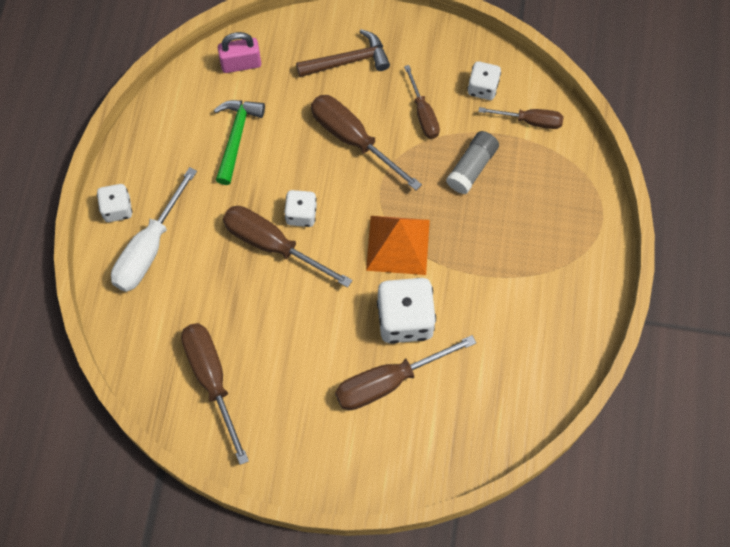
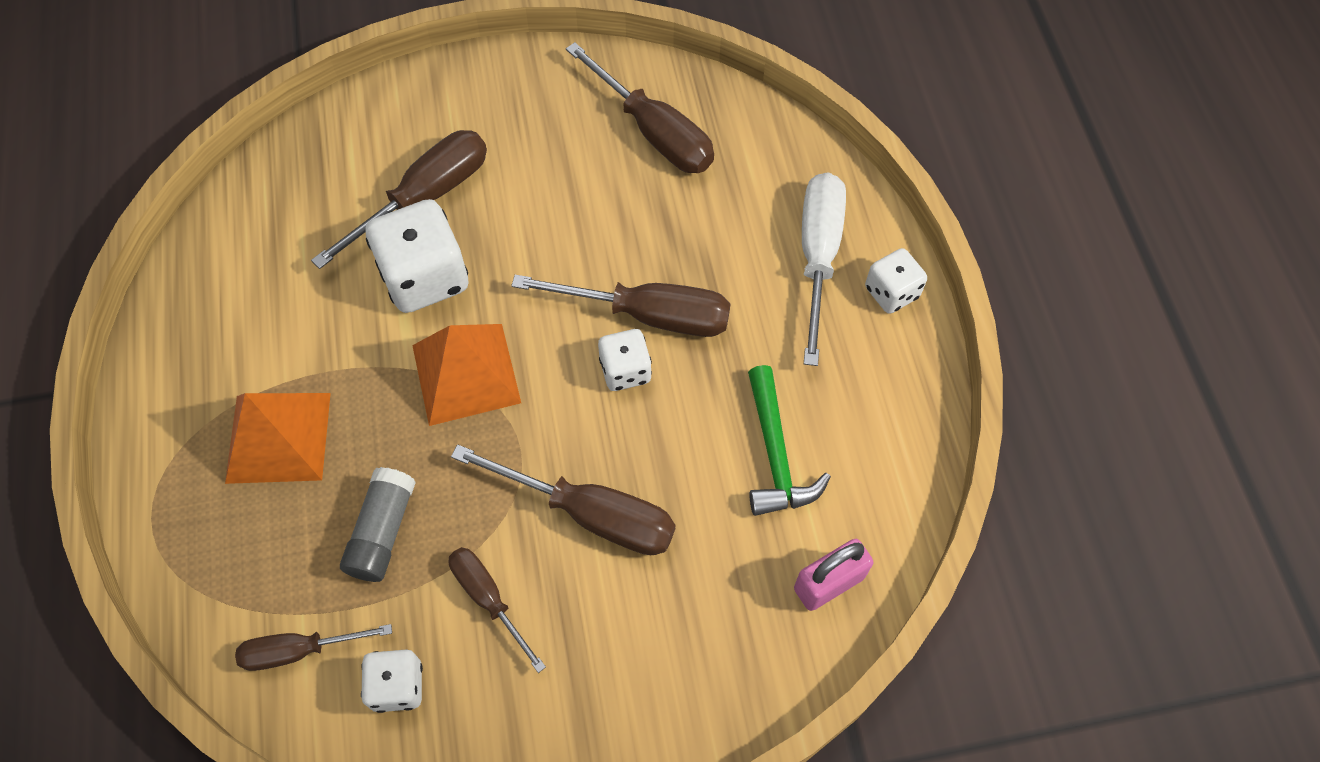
camera: 160 degrees right, 5 degrees down
brown hammer [296,29,390,77] -> none
none -> orange pyramid [225,393,331,484]

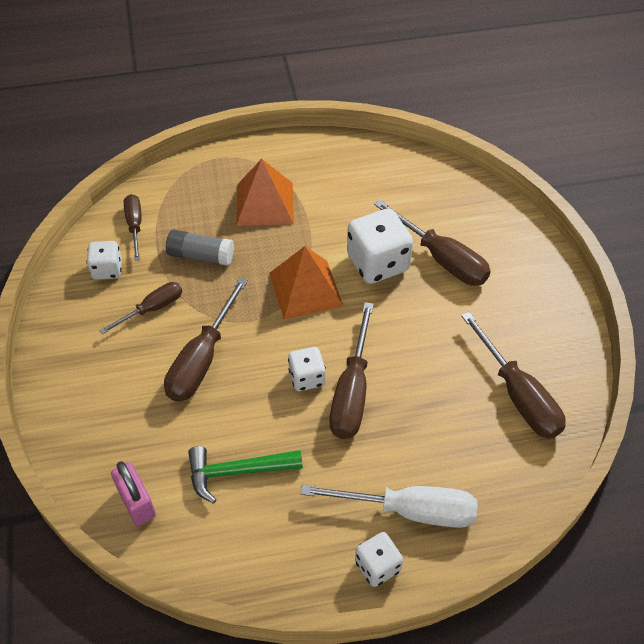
camera: 90 degrees right, 10 degrees down
brown screwdriver [566,42,714,173] -> brown screwdriver turned 75 degrees counterclockwise [461,312,566,439]

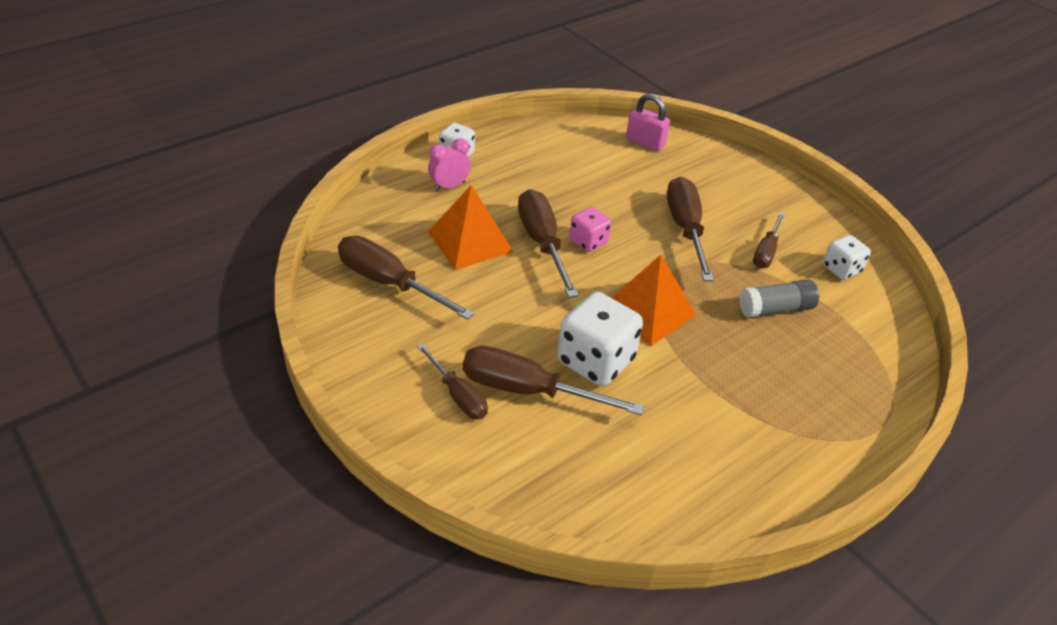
camera: 150 degrees right, 10 degrees down
brown screwdriver [124,194,142,261] -> brown screwdriver moved to [417,343,488,419]
green hammer [188,446,303,503] -> none
orange pyramid [236,159,294,226] -> orange pyramid moved to [428,185,513,270]
white dice [288,347,326,391] -> pink dice [569,207,611,252]
white screwdriver [301,484,478,528] -> pink clock [428,138,471,191]

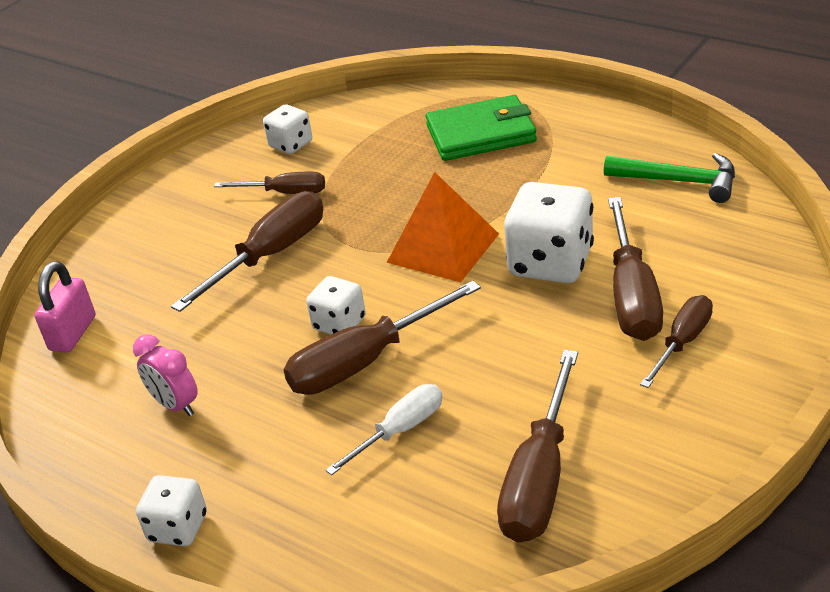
camera: 100 degrees left, 5 degrees down
pink clock [428,138,471,191] -> pink clock moved to [133,335,198,416]
orange pyramid [428,185,513,270] -> white screwdriver [326,384,443,475]
pink dice [569,207,611,252] -> white dice [306,276,366,335]
brown screwdriver [667,177,714,281] -> brown screwdriver turned 150 degrees clockwise [171,191,323,312]
grey glue stick [739,279,819,318] -> none
none -> green wallet [426,95,537,161]
none -> green hammer [604,153,735,203]

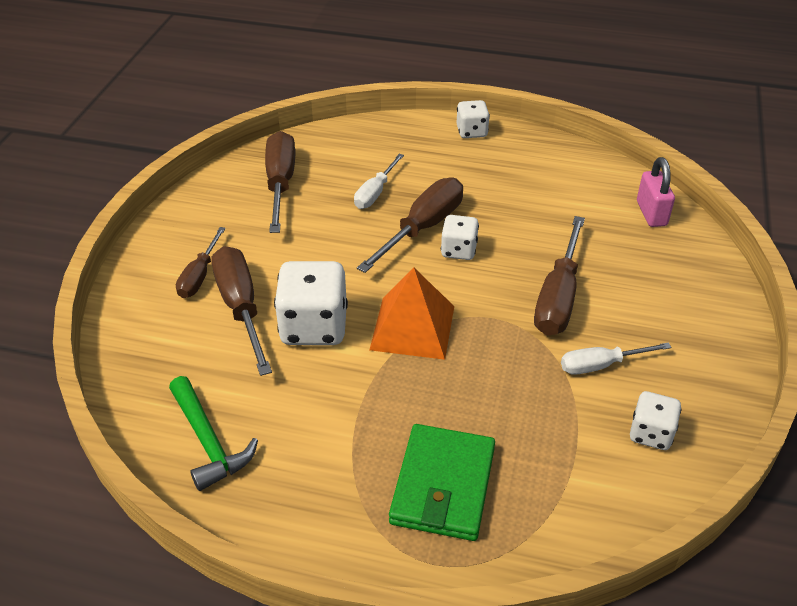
camera: 155 degrees right, 5 degrees up
pink clock [133,335,198,416] -> none
brown screwdriver [214,172,325,194] -> white screwdriver [561,343,672,375]
green wallet [426,95,537,161] -> green wallet turned 45 degrees counterclockwise [389,424,495,541]
green hammer [604,153,735,203] -> green hammer turned 120 degrees counterclockwise [169,376,258,491]

